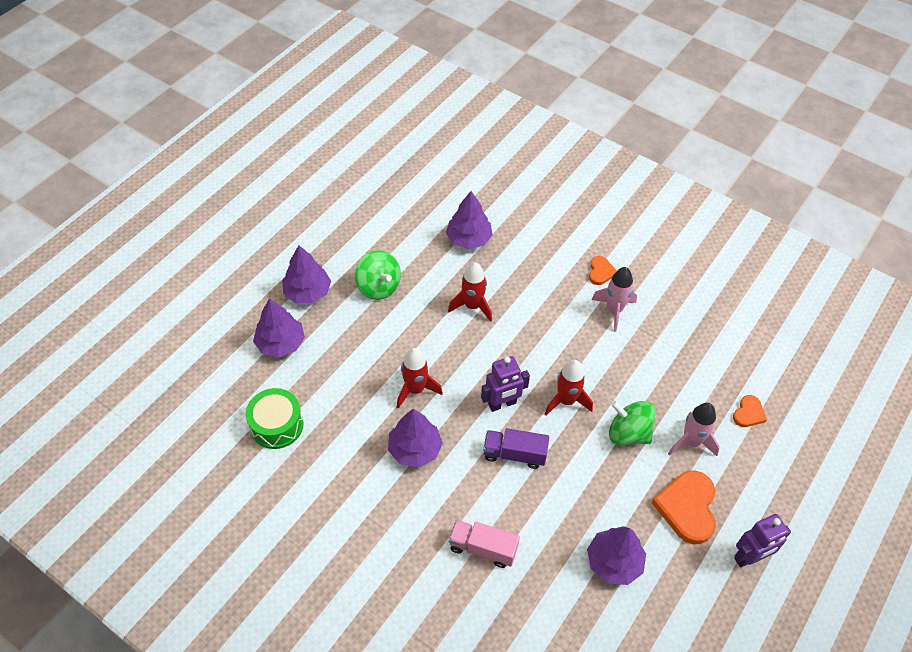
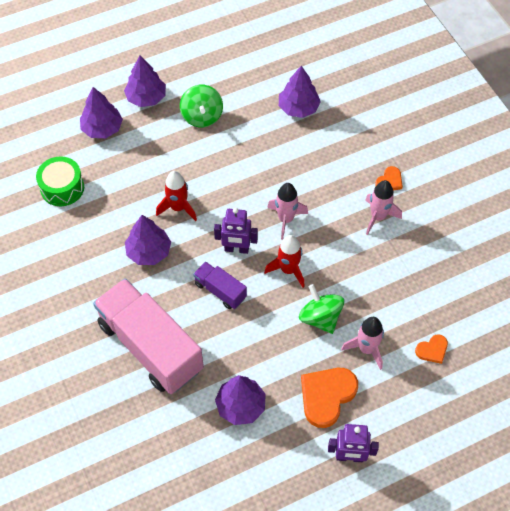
camera: 30 degrees right, 5 degrees up
red rocket [448,262,492,322] -> none
pink truck [449,520,520,568] -> pink truck [93,278,204,394], size x2.13
none -> pink rocket [267,183,308,240]

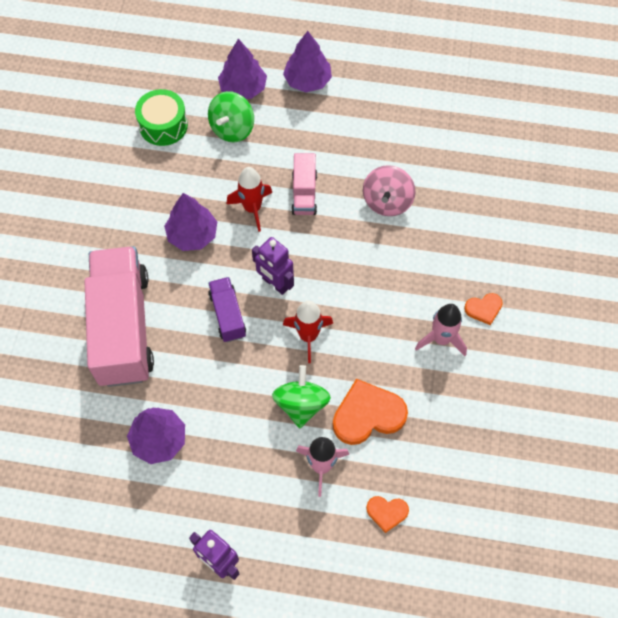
camera: 35 degrees right, 5 degrees up
green spinning top [180,85,223,127] -> green spinning top moved to [208,91,254,142]
pink rocket [267,183,308,240] -> none
purple tree [279,66,321,118] -> none
orange heart [301,368,358,428] -> orange heart moved to [333,379,408,445]
none -> pink truck [291,153,317,215]
none -> pink spinning top [363,165,416,216]

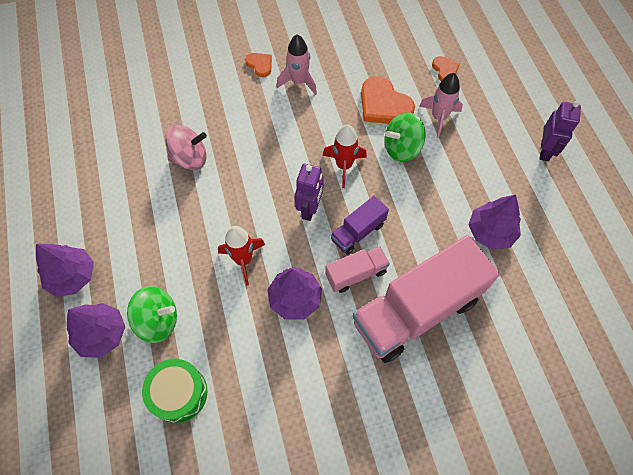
camera: 115 degrees left, 0 degrees up
pink truck [291,153,317,215] -> pink truck moved to [325,246,390,293]

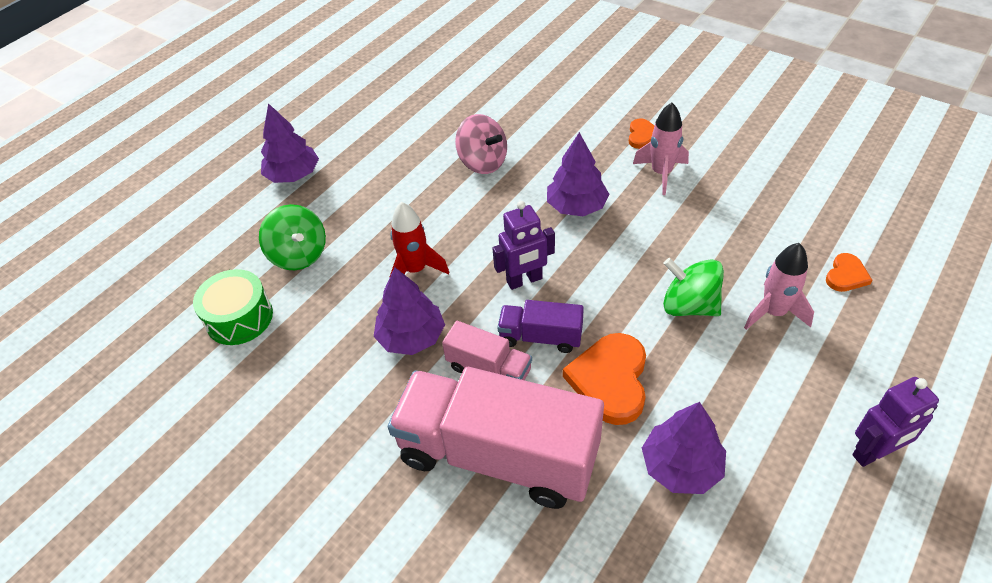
camera: 55 degrees right, 15 degrees down
purple tree [67,303,125,358] -> purple tree moved to [547,132,609,216]
red rocket [323,124,367,188] -> none
orange heart [361,76,415,124] -> orange heart moved to [563,333,646,425]

